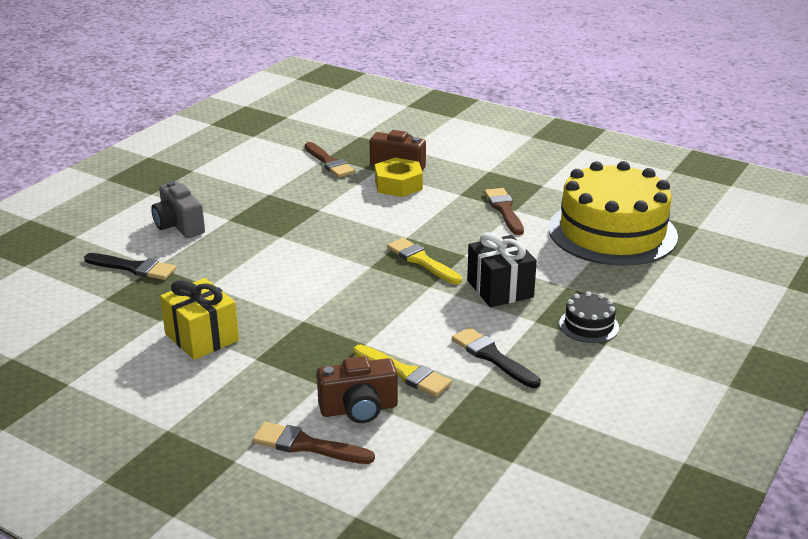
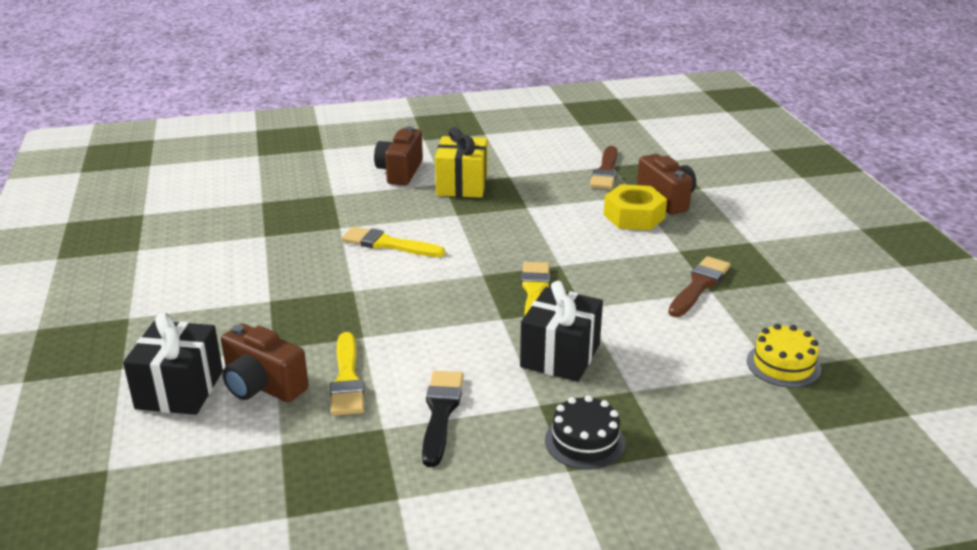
camera: 45 degrees right, 0 degrees up
black brush [84,253,176,280] -> none
grey camera [151,181,205,238] -> brown camera [374,126,423,185]
yellow gift [160,278,239,360] -> yellow gift moved to [435,127,487,198]
brown brush [253,422,375,464] -> black gift [123,312,223,415]
yellow cake [549,161,678,266] -> yellow cake [747,324,821,388], size x0.41
none -> yellow brush [341,227,445,257]

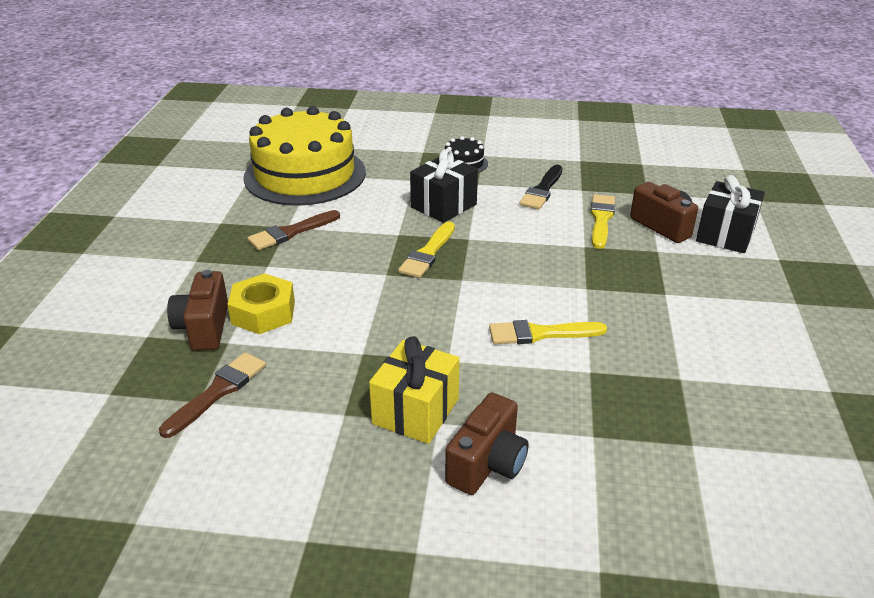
camera: 160 degrees left, 5 degrees up
yellow brush [341,227,445,257] -> yellow brush turned 135 degrees clockwise [489,320,607,344]
yellow cake [747,324,821,388] -> yellow cake [243,106,366,206], size x2.47

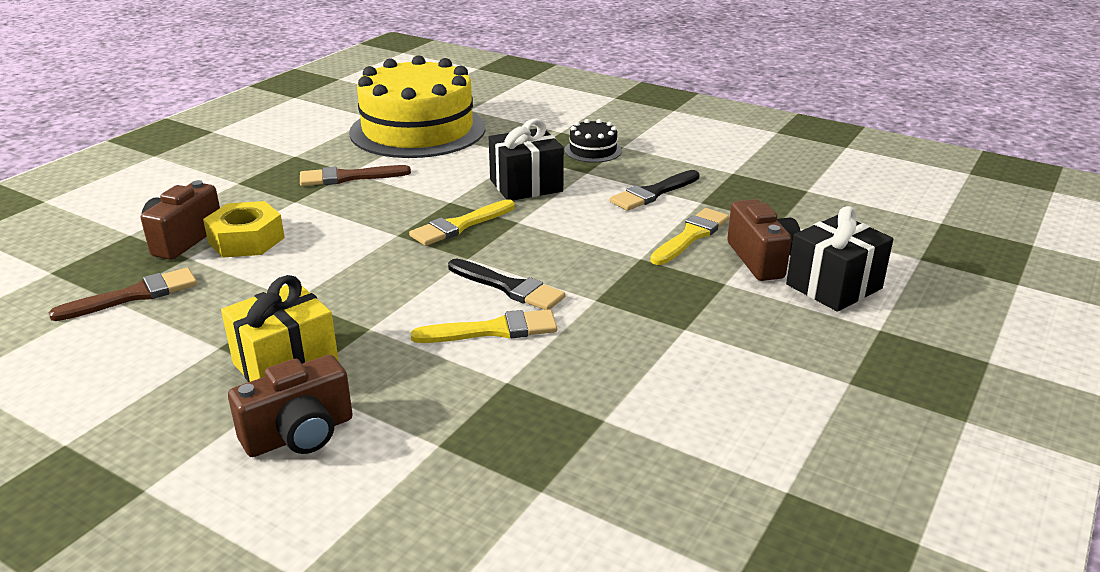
camera: 25 degrees right, 5 degrees down
yellow brush [489,320,607,344] -> yellow brush turned 150 degrees clockwise [411,309,557,343]
none -> black brush [448,259,565,310]

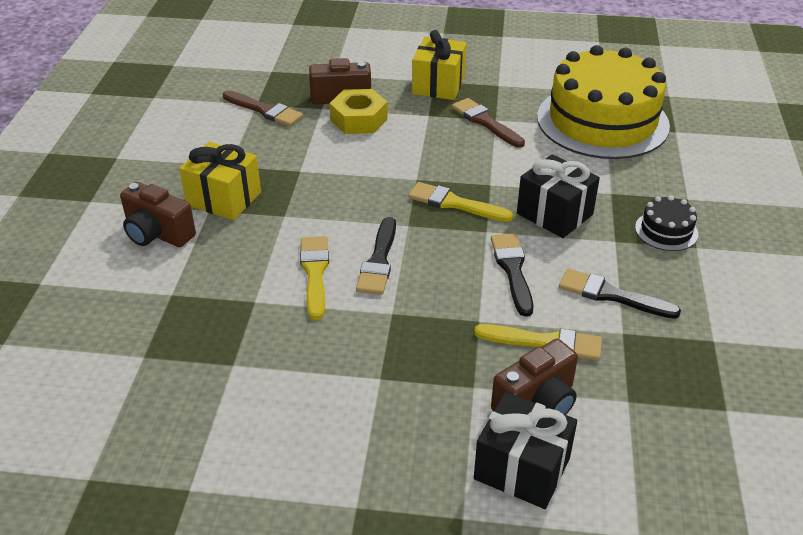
camera: 65 degrees right, 10 degrees up
yellow brush [411,309,557,343] -> yellow brush turned 150 degrees counterclockwise [300,236,329,320]
none -> yellow gift [412,30,467,100]
none -> black brush [491,233,533,317]

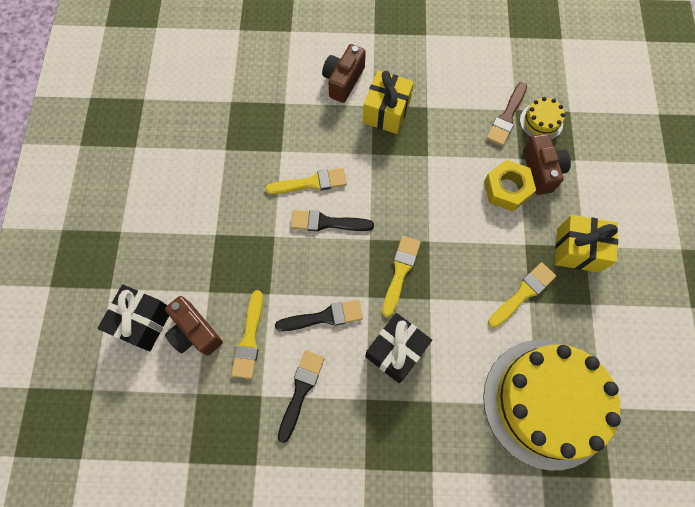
camera: 85 degrees right, 30 degrees up
brown brush [452,98,525,148] -> yellow brush [488,262,556,328]
black cake [635,195,698,251] -> none
none -> yellow cake [520,97,565,140]

